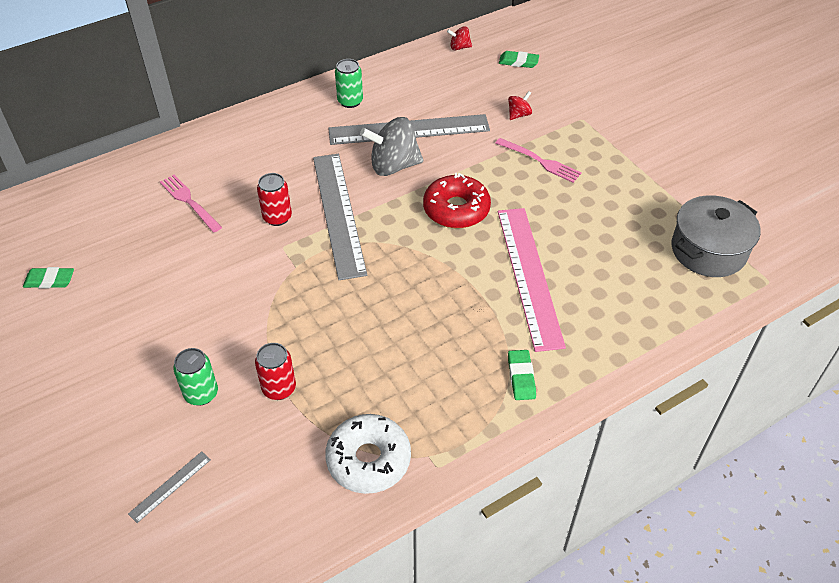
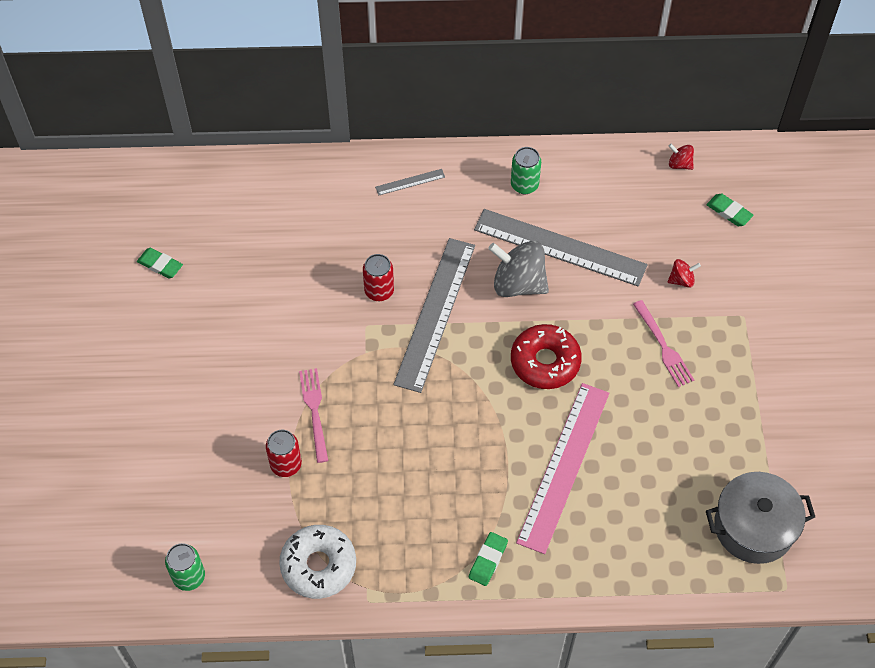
camera: 30 degrees right, 10 degrees up
grey ruler [128,451,211,523] -> grey ruler moved to [375,169,445,195]
pink fork [160,175,222,232] -> pink fork moved to [299,368,328,463]
green can [173,348,218,406] -> green can moved to [165,543,205,591]

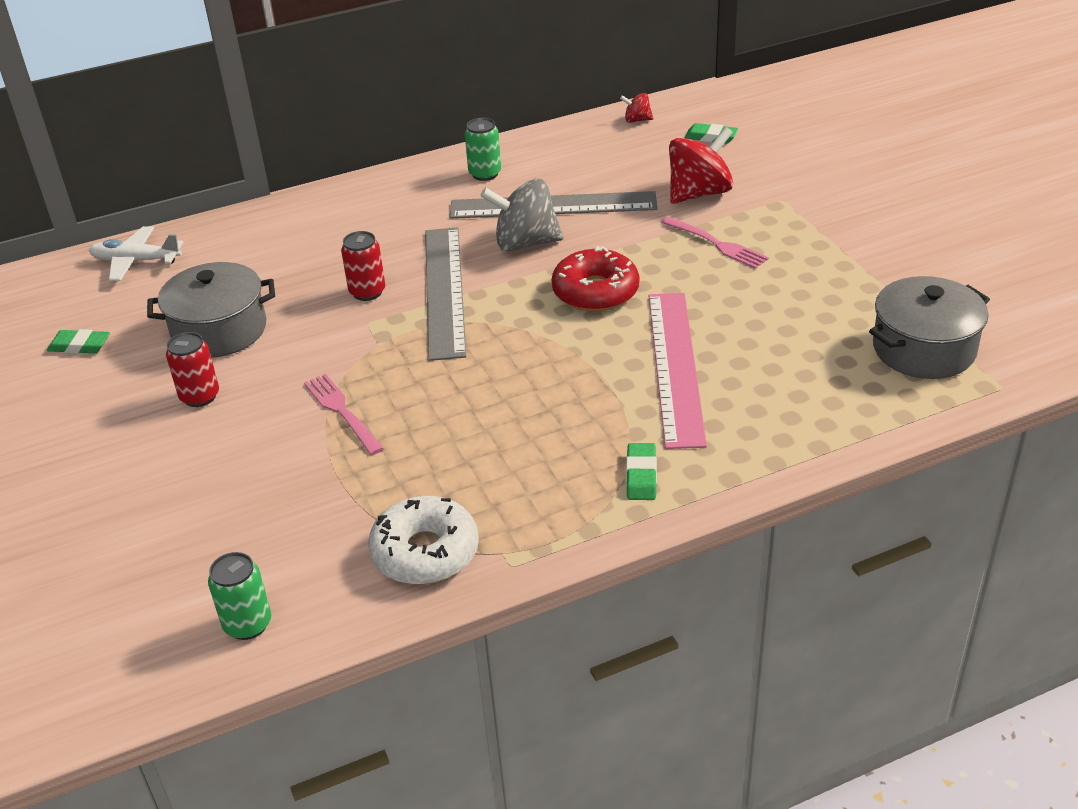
camera: 20 degrees left, 20 degrees down
red can [266,430,302,477] -> red can moved to [166,332,219,407]
grey ruler [375,169,445,195] -> none
red spinning top [667,259,701,288] -> red spinning top [669,127,733,204], size x2.08
none -> white plane [89,226,183,281]
none -> grey pot [147,262,275,358]

